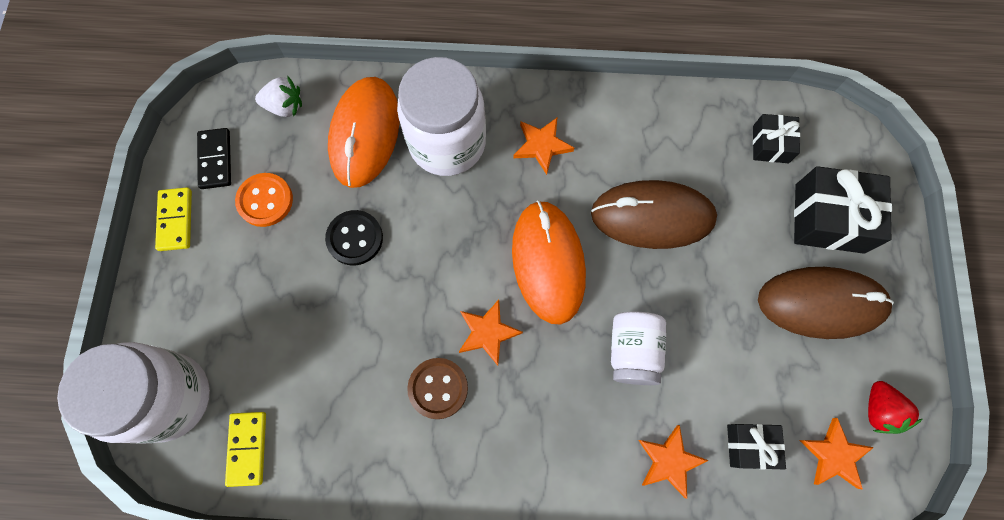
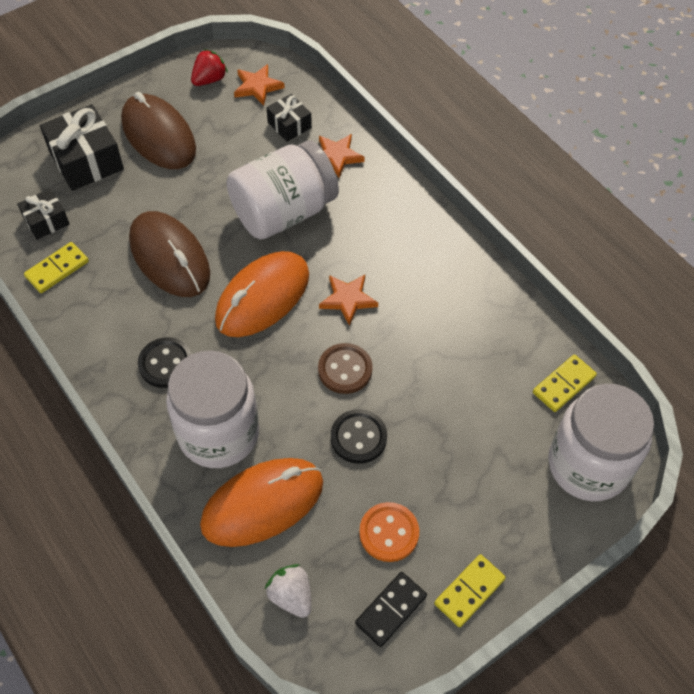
camera: 130 degrees left, 15 degrees down
brown button [407,358,468,419] -> brown button moved to [318,343,373,394]
orange star [514,118,574,175] -> black button [138,337,192,388]
white jar [611,312,666,385] -> white jar [227,141,339,240], size x1.69
none -> yellow domino [24,242,89,293]

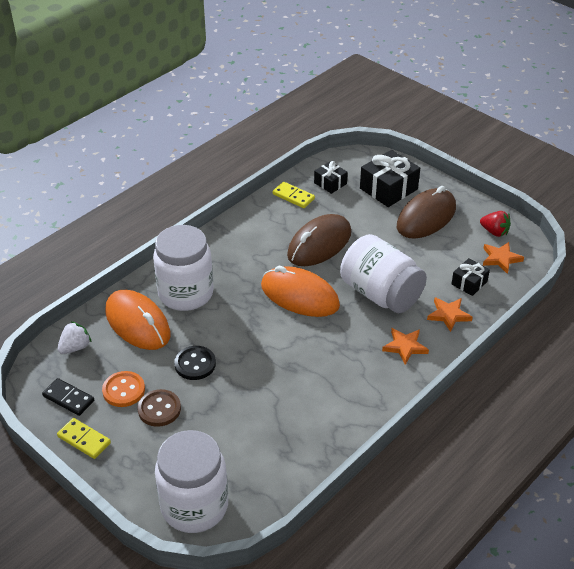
camera: 80 degrees right, 15 degrees down
black button [138,337,192,388] -> none
brown button [318,343,373,394] -> brown button moved to [138,389,181,427]
orange star [319,275,378,326] -> orange star moved to [382,328,429,365]
yellow domino [533,355,597,412] -> none

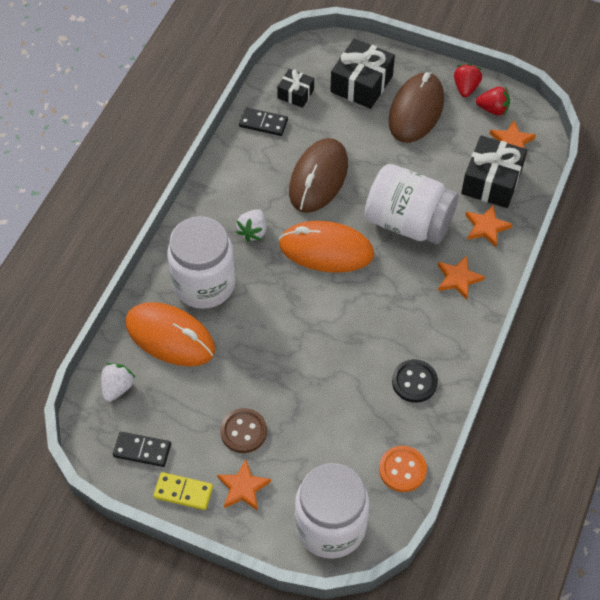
camera: 20 degrees left, 15 degrees up
orange button [102,371,145,407] -> orange button moved to [379,446,427,492]
black button [174,346,216,380] -> black button moved to [392,359,438,403]
yellow domino [273,182,315,208] -> black domino [239,107,288,136]
black gift [452,258,490,296] -> black gift [461,136,527,208], size x1.76
none -> orange star [217,460,271,511]
none -> white strawberry [236,209,266,242]
none -> red strawberry [454,64,482,97]

